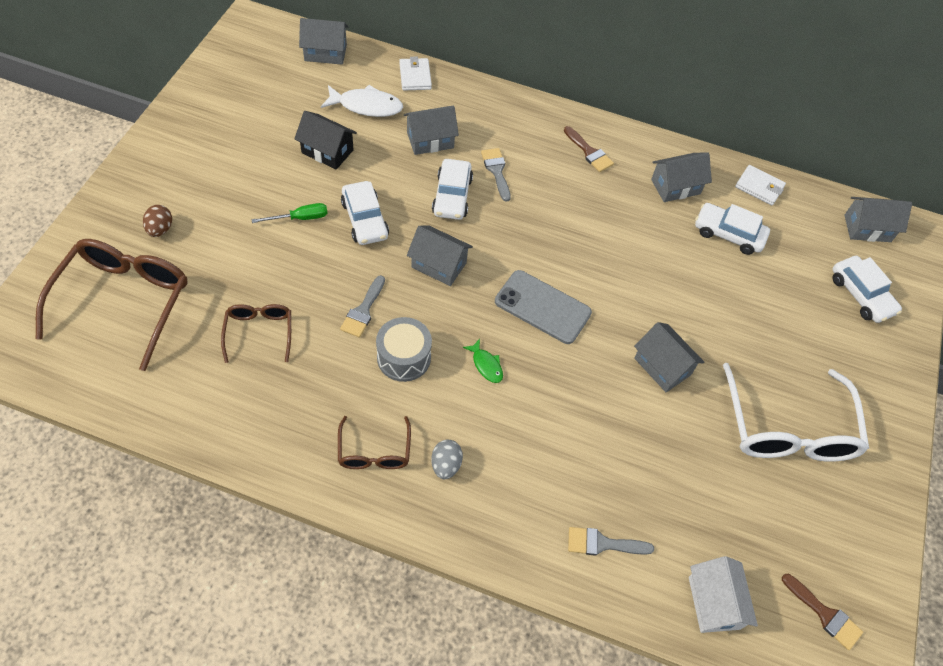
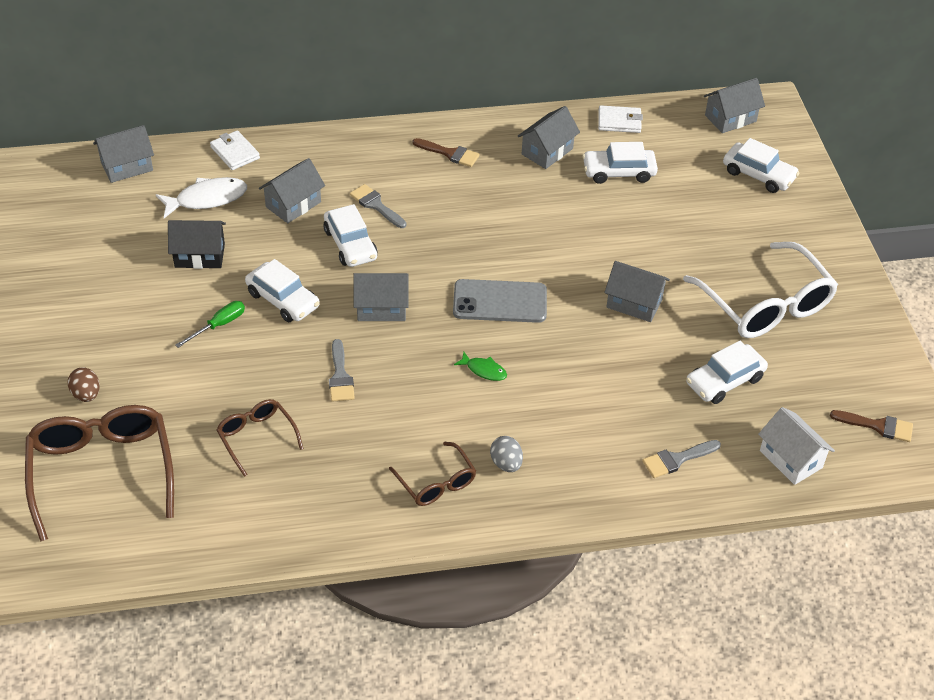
camera: 25 degrees left, 10 degrees down
grey drum [376,317,432,382] -> none
none -> white car [686,341,768,404]

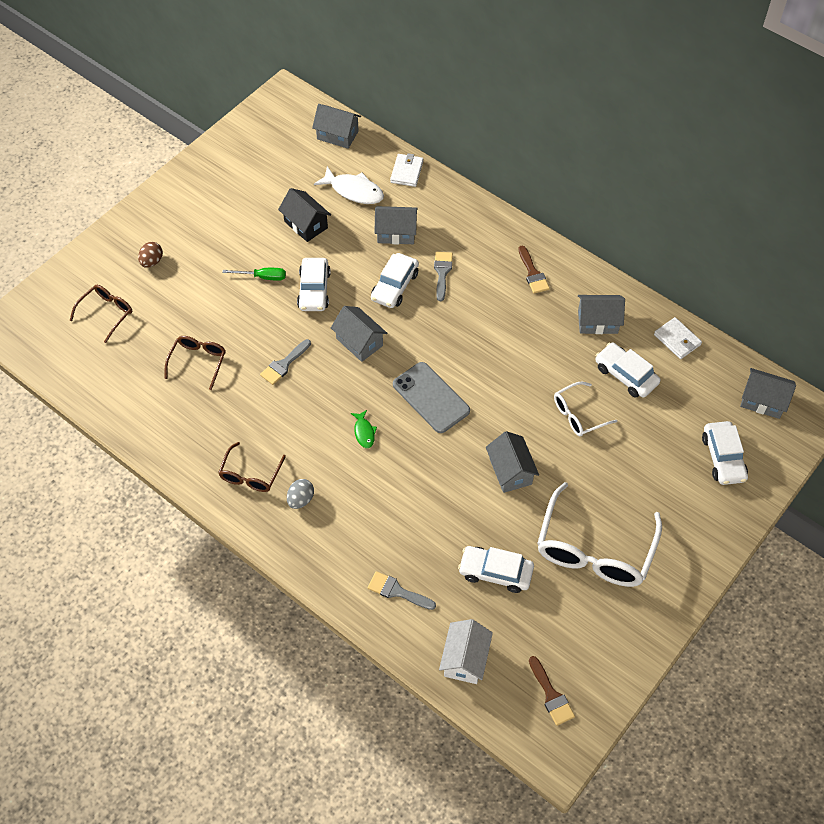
camera: 50 degrees right, 10 degrees up
brown glasses [25,405,174,542] -> brown glasses [70,285,132,343], size x0.53
none -> white glasses [554,382,617,436]

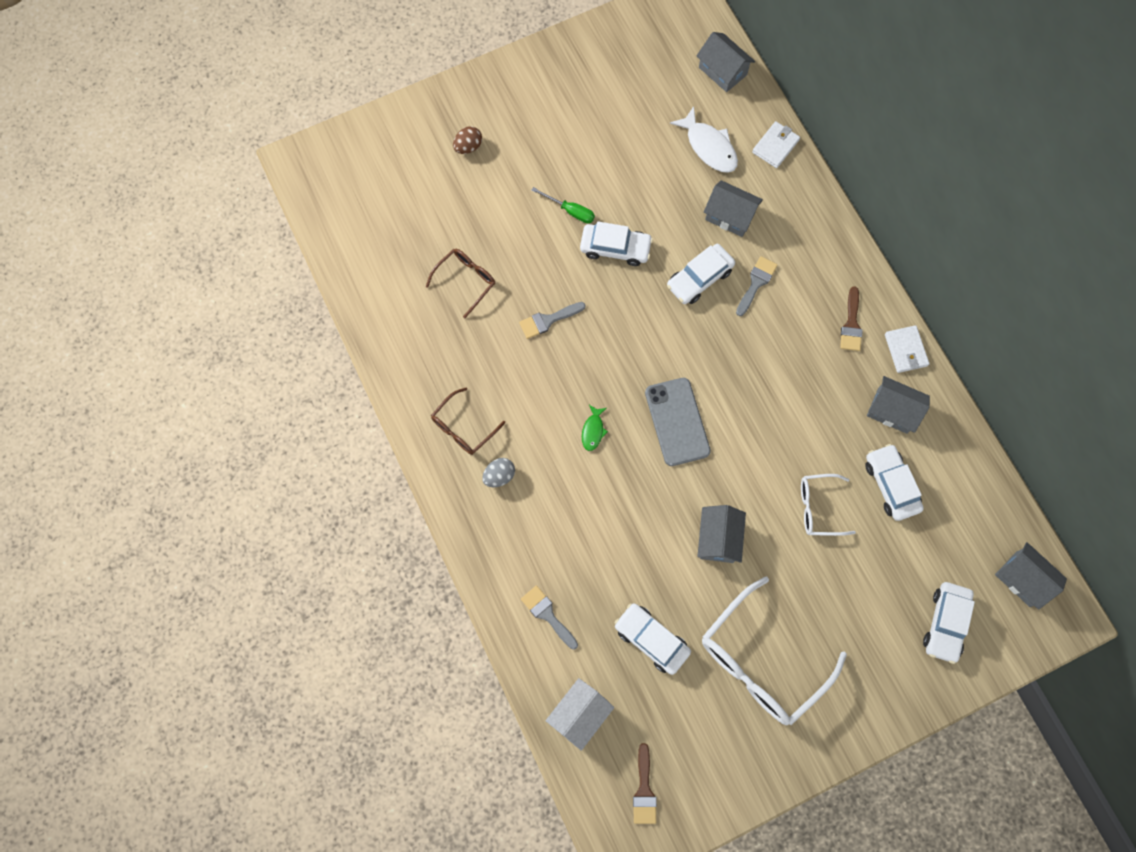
camera: 25 degrees right, 15 degrees up
brown glasses [70,285,132,343] -> none
black house [278,188,331,242] -> none
white car [297,258,331,311] -> white car turned 105 degrees counterclockwise [580,221,653,266]
grey house [331,306,387,362] -> none
white wallet [654,317,702,359] -> white wallet moved to [885,325,929,373]

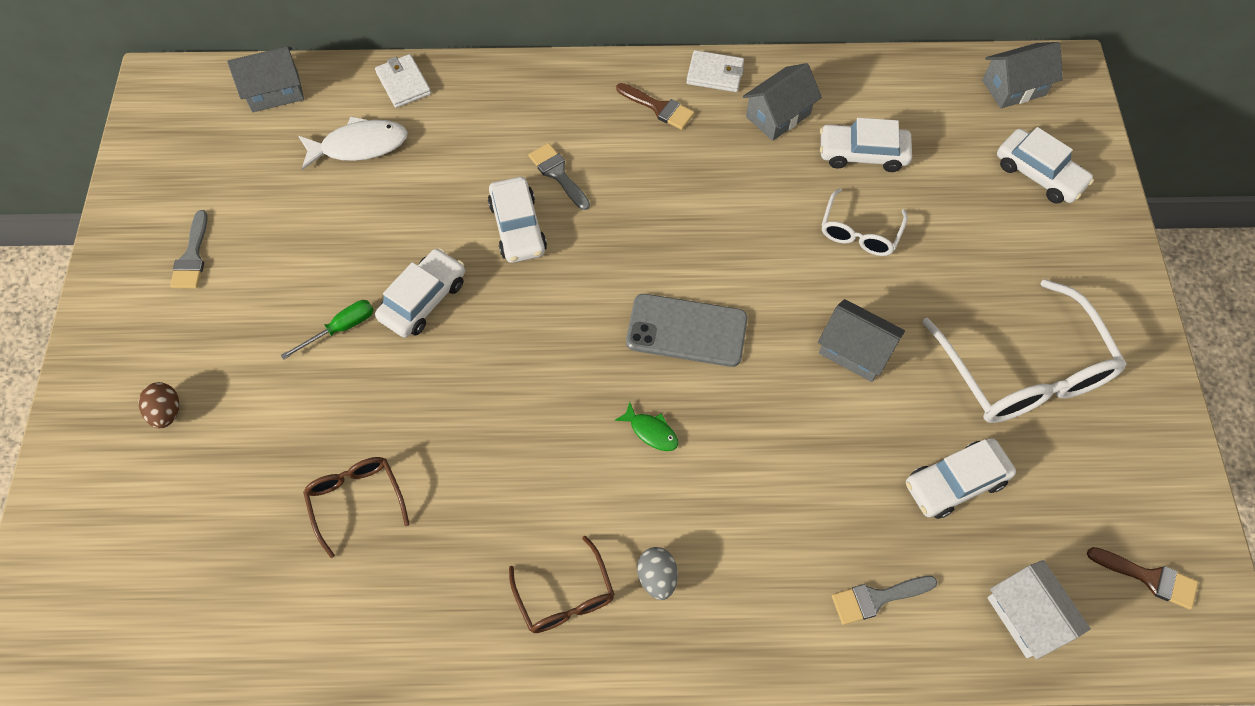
camera: 65 degrees left, 10 degrees down
grey brush [519,302,586,339] -> grey brush moved to [170,210,208,288]
grey house [704,180,763,237] -> none

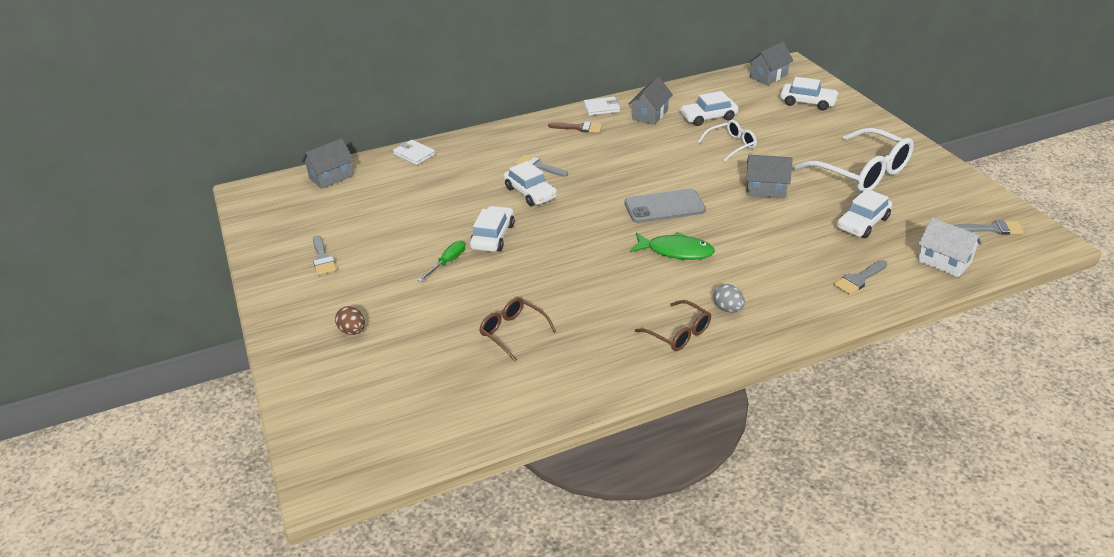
camera: 20 degrees left, 25 degrees down
white fish [299,116,408,170] -> none
green fish [615,402,679,451] -> green fish [630,232,715,260], size x1.83
white glasses [822,188,908,256] -> white glasses turned 120 degrees counterclockwise [698,120,757,162]
brown brush [1087,547,1198,609] -> grey brush [954,220,1024,235]

